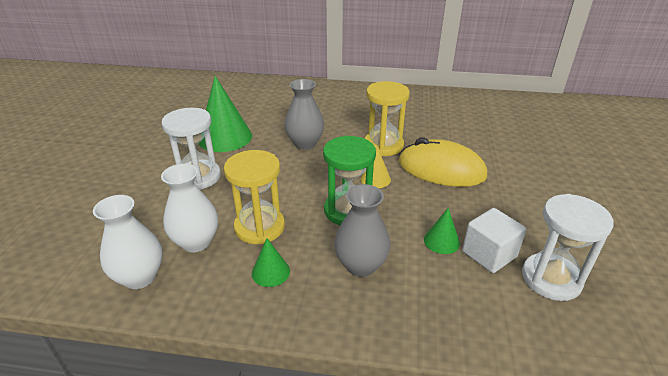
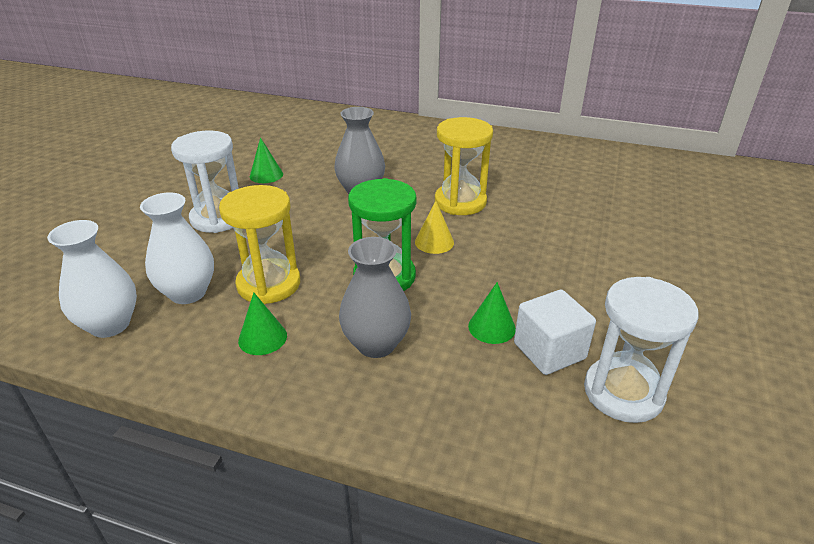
camera: 10 degrees right, 0 degrees up
green cone [198,76,252,152] -> green cone [250,137,283,183], size x0.49
yellow mouse [399,138,487,187] -> none

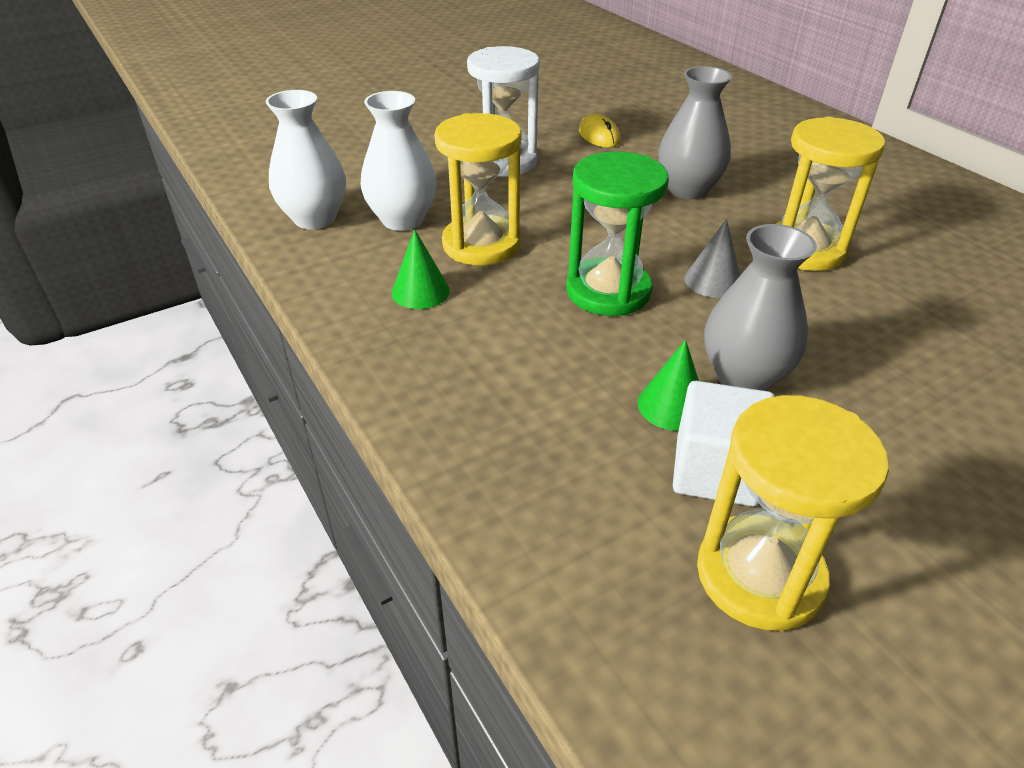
camera: 40 degrees right, 5 degrees up
green cone [250,137,283,183] -> yellow mouse [579,114,621,148]
grey vase [339,237,411,358] -> grey vase moved to [704,224,817,391]
yellow cone [415,201,454,254] -> grey cone [684,219,740,298]
white hourglass [584,277,698,423] -> yellow hourglass [697,395,889,631]

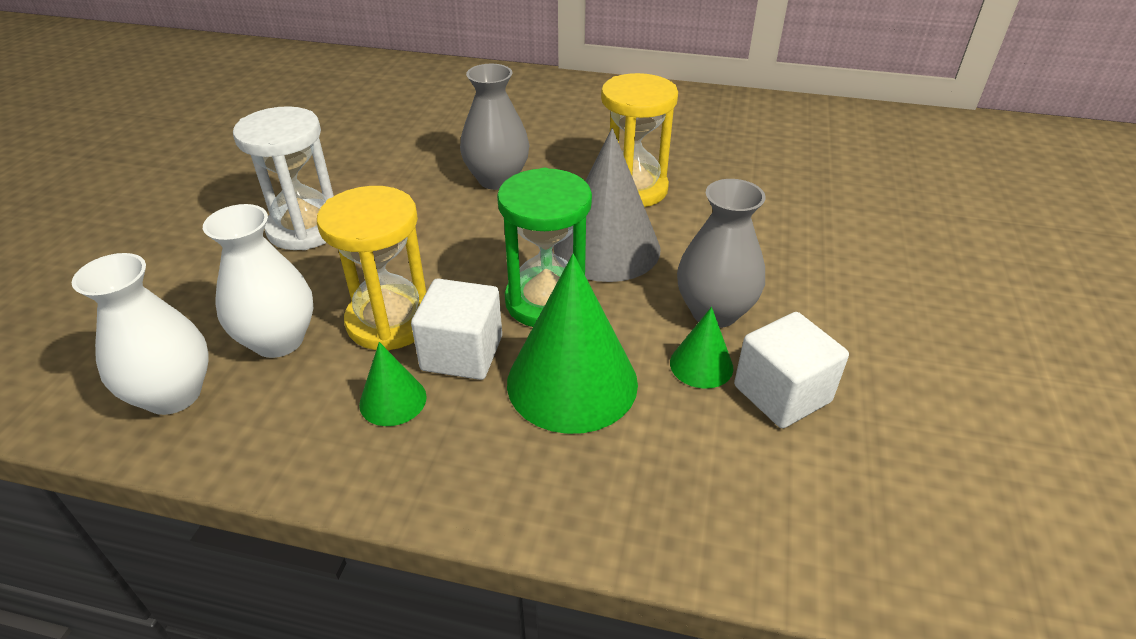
camera: 45 degrees left, 0 degrees up
yellow mouse [579,114,621,148] -> none
grey cone [684,219,740,298] -> grey cone [553,128,660,282], size x2.02
yellow hourglass [697,395,889,631] -> none
none -> white cube [411,279,502,380]
none -> green cone [507,254,638,434]

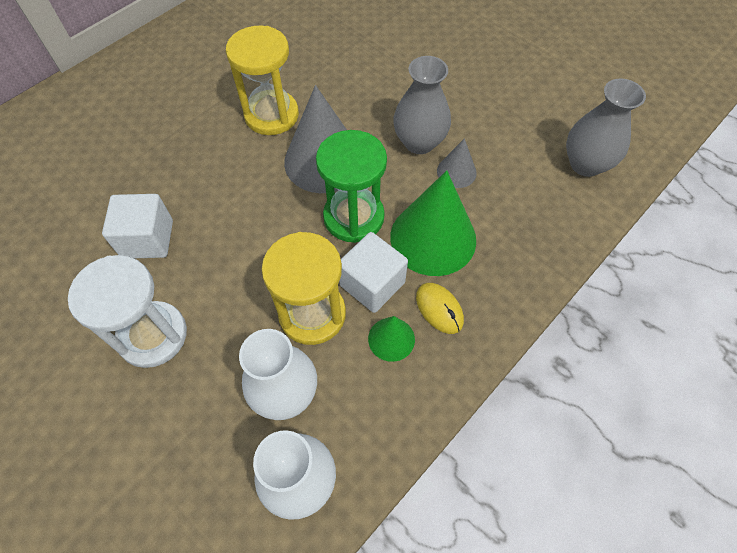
camera: 60 degrees left, 20 degrees up
grey vase [460,64,529,190] -> grey vase moved to [566,78,646,177]
green cone [670,307,733,389] -> grey cone [437,138,477,188]
white cube [734,312,849,428] -> white cube moved to [102,194,173,258]
none -> yellow mouse [416,283,464,334]

